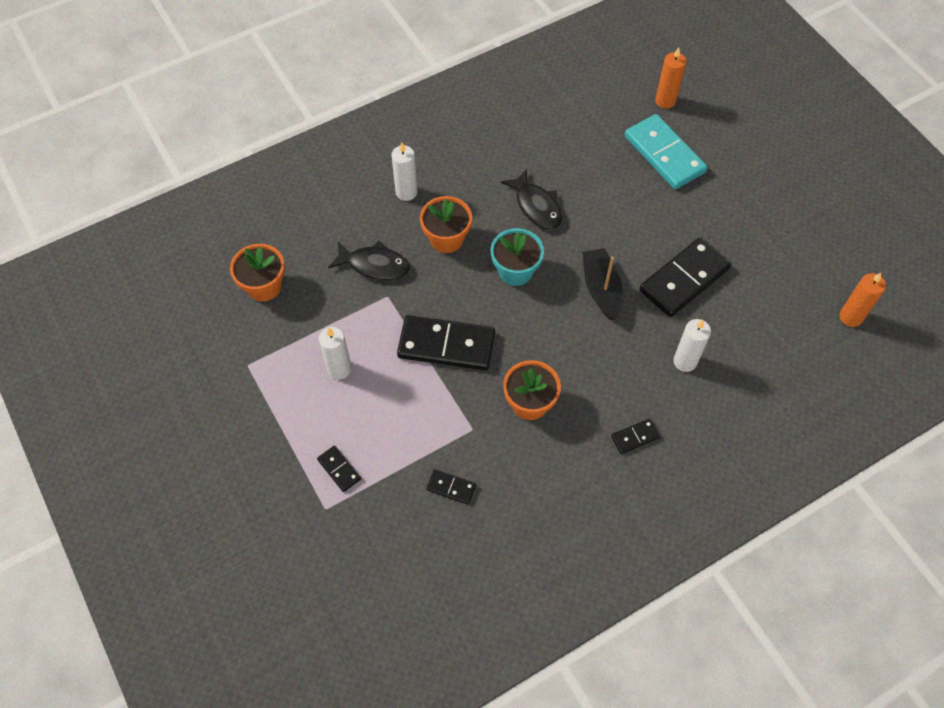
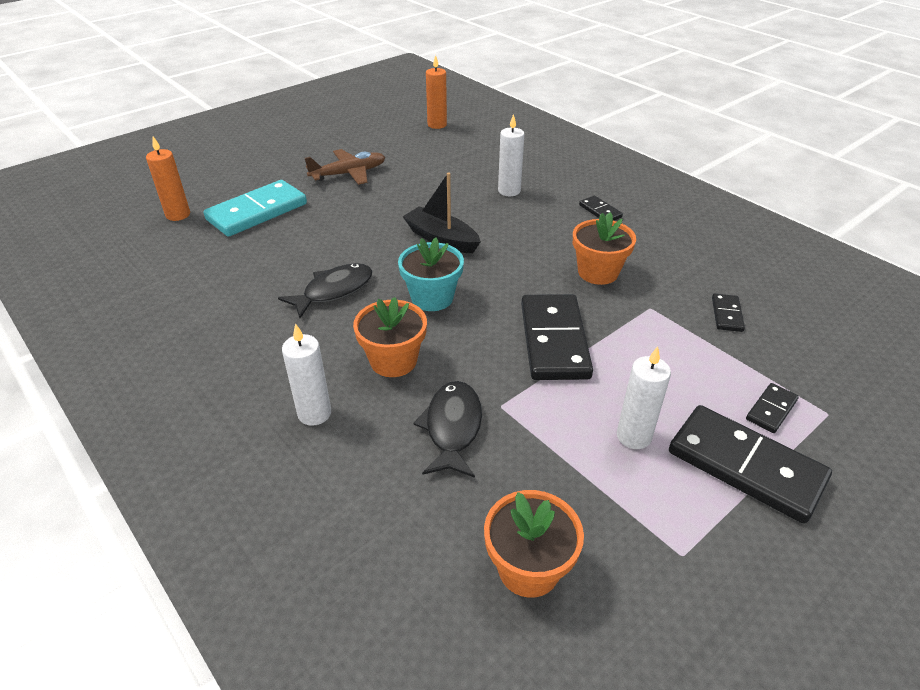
camera: 100 degrees left, 20 degrees down
black boat [582,248,623,320] -> black boat turned 60 degrees clockwise [403,173,481,253]
black domino [639,237,731,317] -> black domino moved to [669,405,832,524]
none -> brown plane [305,149,385,185]

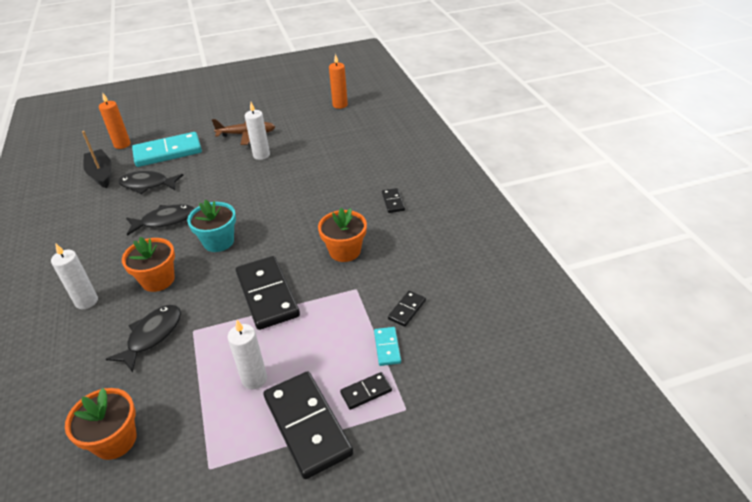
camera: 25 degrees right, 0 degrees up
black boat [403,173,481,253] -> black boat moved to [82,131,112,188]
white candle [498,114,525,196] -> white candle moved to [245,102,270,160]
black domino [521,294,593,380] -> black domino turned 45 degrees counterclockwise [236,256,300,330]
none -> black fish [118,171,183,194]
none -> turquoise domino [374,327,401,366]

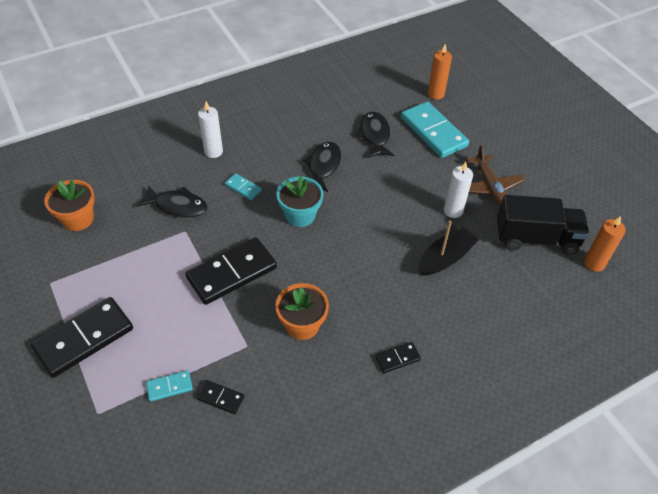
camera: 75 degrees right, 10 degrees up
black boat [82,131,112,188] -> black boat moved to [419,221,479,276]
orange flower pot [122,237,175,292] -> turquoise domino [225,173,262,200]
black fish [126,204,194,236] -> black fish turned 135 degrees counterclockwise [302,142,341,192]
white candle [227,320,267,389] -> none
black domino [340,372,392,410] -> none
none -> black truck [497,195,589,255]

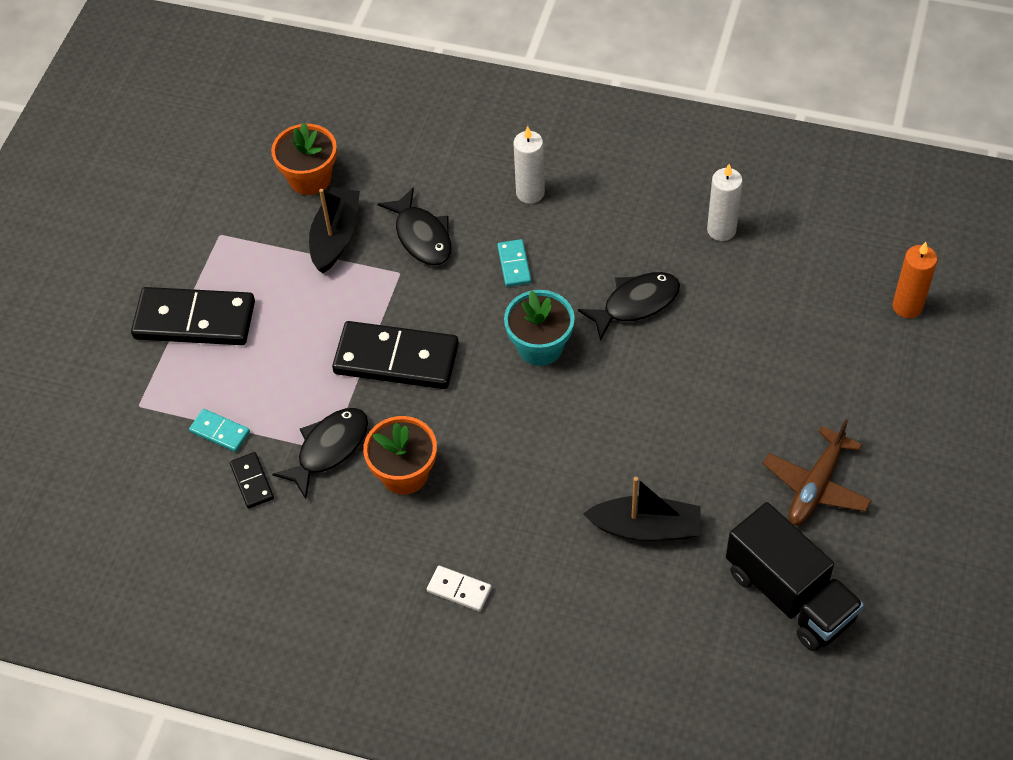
camera: 50 degrees right, 5 degrees up
black fish [355,112,394,158] -> black fish moved to [272,408,368,499]
black domino [375,342,421,373] -> white domino [427,566,492,612]
turquoise domino [401,101,469,158] -> none
white candle [444,162,473,218] -> white candle moved to [707,164,743,241]
orange candle [584,216,626,272] -> none
none -> black boat [309,187,360,274]

